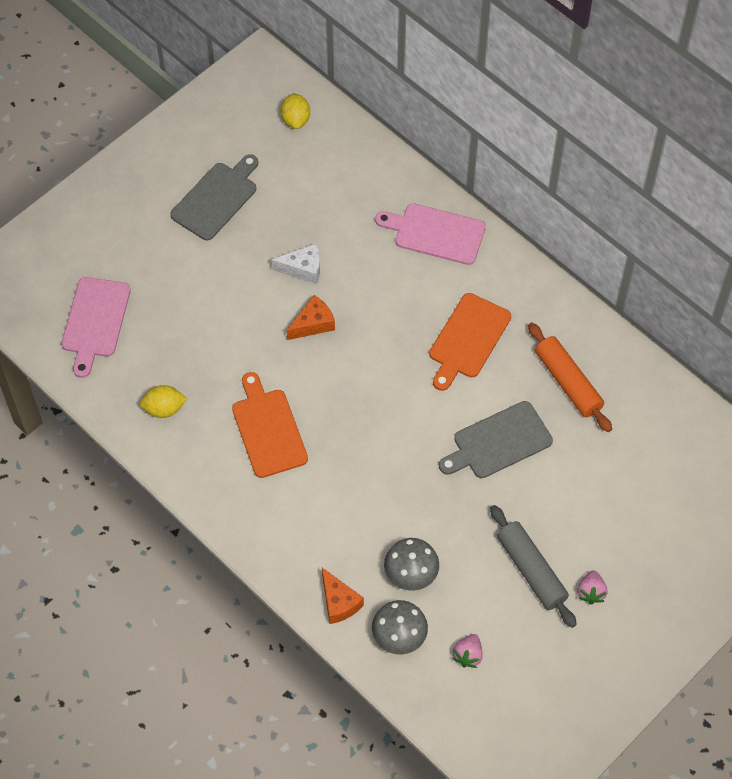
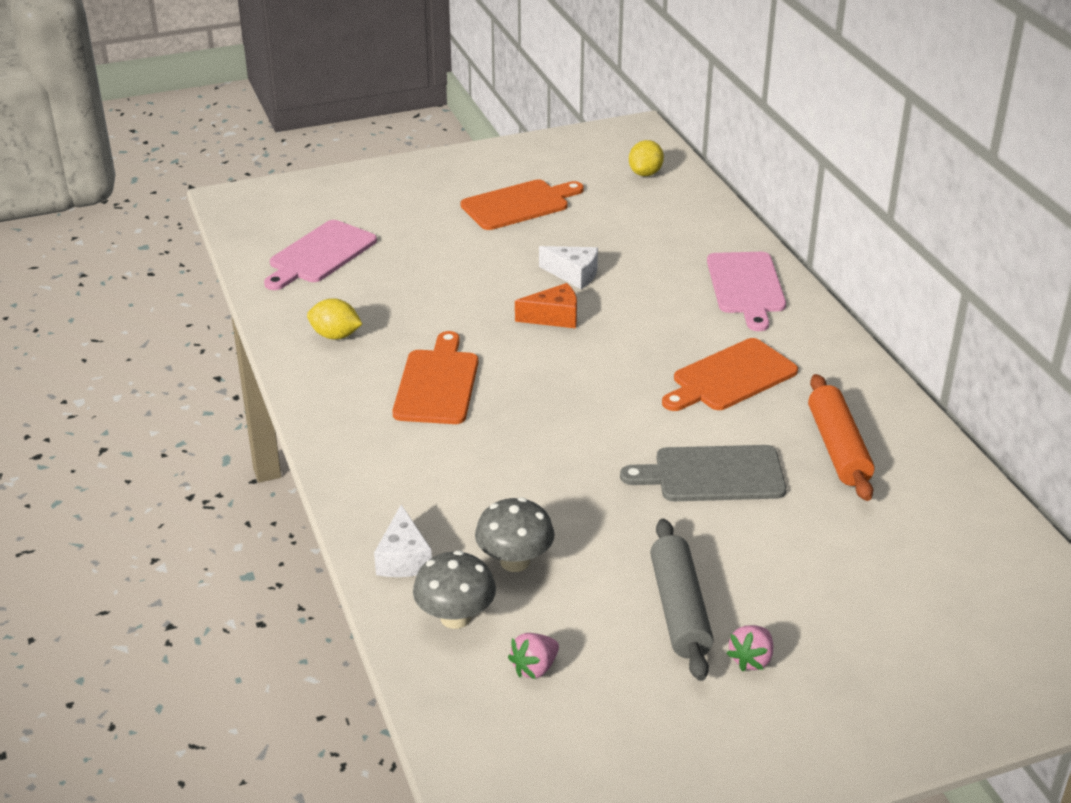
camera: 25 degrees right, 25 degrees down
grey cutting board [170,154,258,241] -> orange cutting board [461,179,584,230]
orange cheese [322,568,364,624] -> white cheese [374,505,432,577]
pink cutting board [375,203,486,265] -> pink cutting board turned 135 degrees counterclockwise [707,252,786,331]

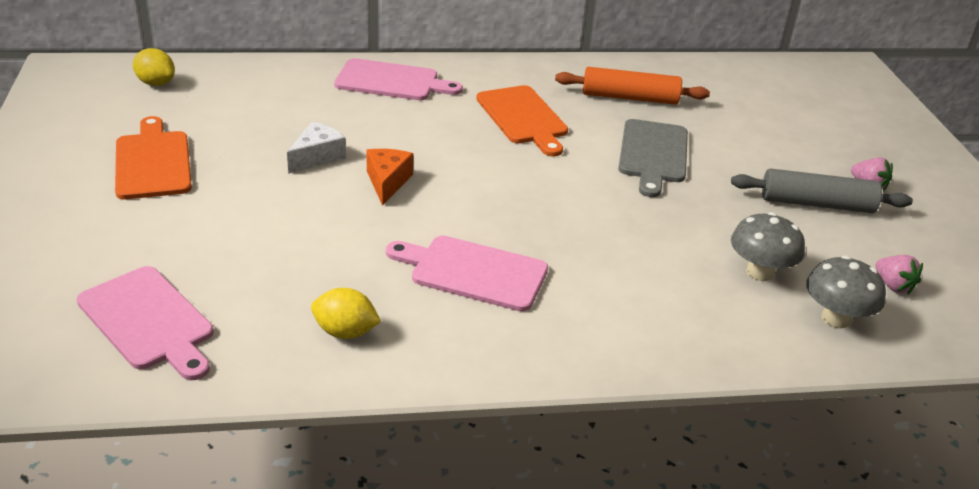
camera: 80 degrees left, 0 degrees up
yellow lemon [307,298,362,340] -> yellow lemon turned 75 degrees clockwise [311,288,381,339]
white cheese [374,505,432,577] -> none
orange cutting board [392,331,478,424] -> pink cutting board [386,236,548,311]

